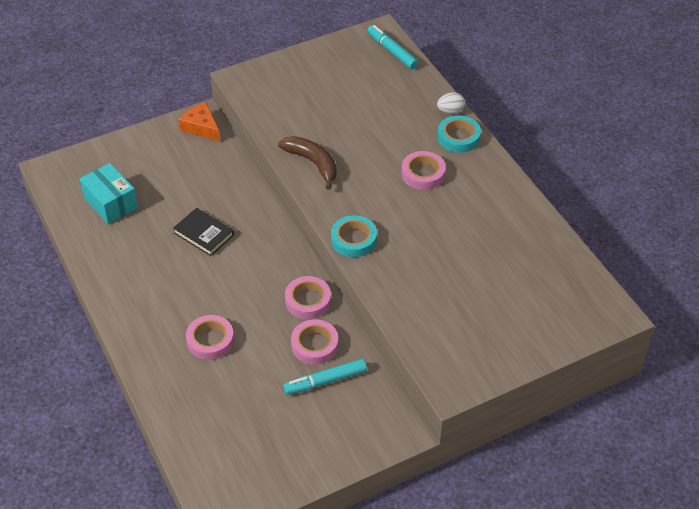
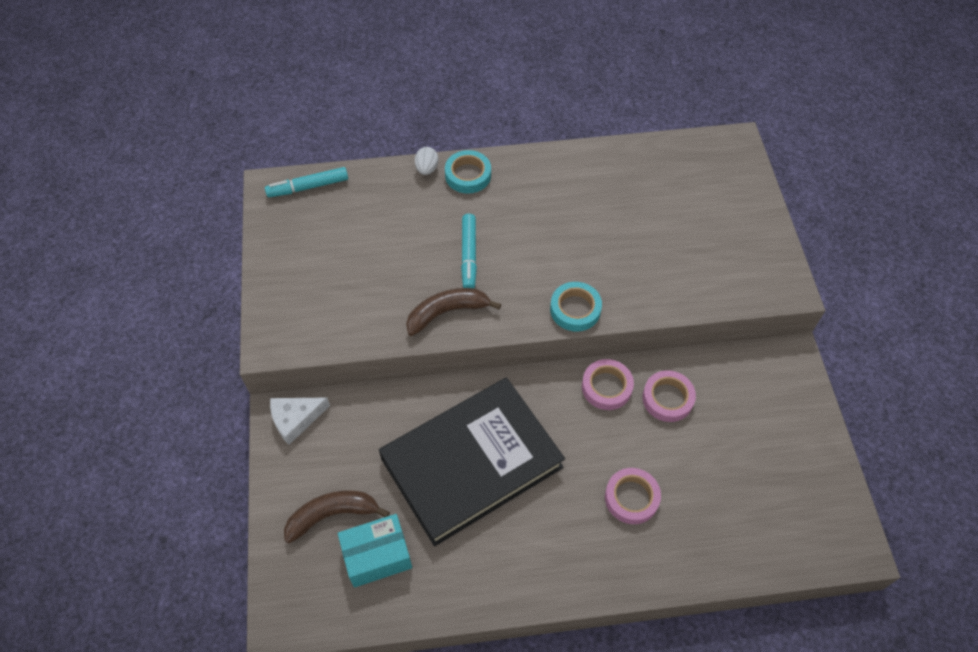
camera: 70 degrees left, 10 degrees up
black book [173,208,234,256] -> black book [379,377,565,546], size x2.50
orange cheese [179,102,220,141] -> white cheese [270,398,330,445]
turquoise marker [283,359,367,395] -> turquoise marker moved to [461,214,477,288]
pink tape [401,151,446,190] -> none
none -> brown banana [284,490,390,543]

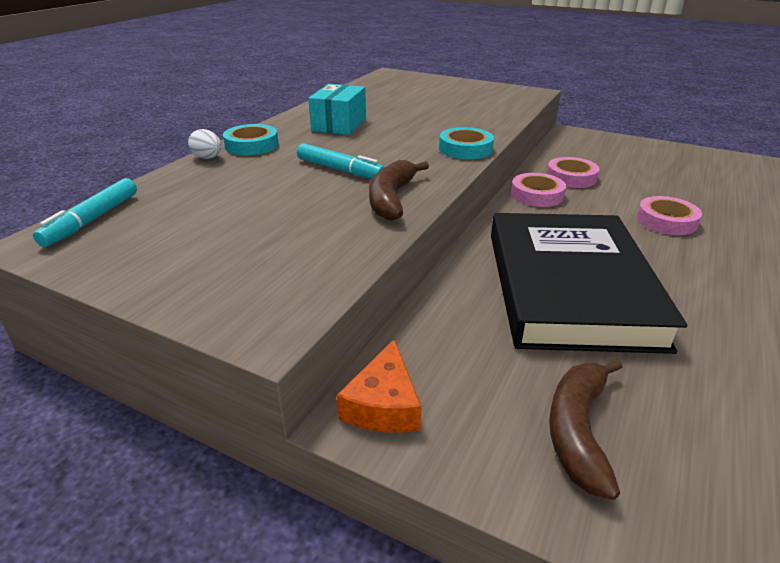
camera: 55 degrees left, 25 degrees down
white cheese [270,398,330,445] -> orange cheese [337,339,422,433]
turquoise box [338,514,412,587] -> turquoise box moved to [308,84,366,135]

